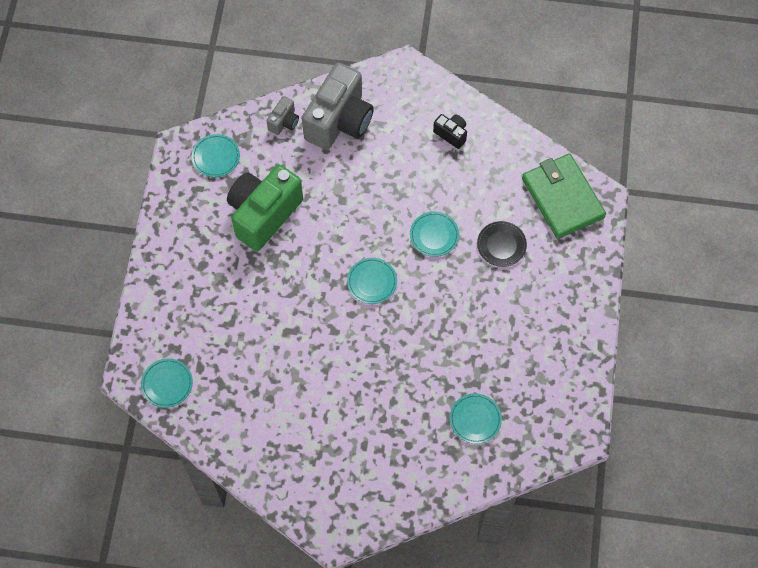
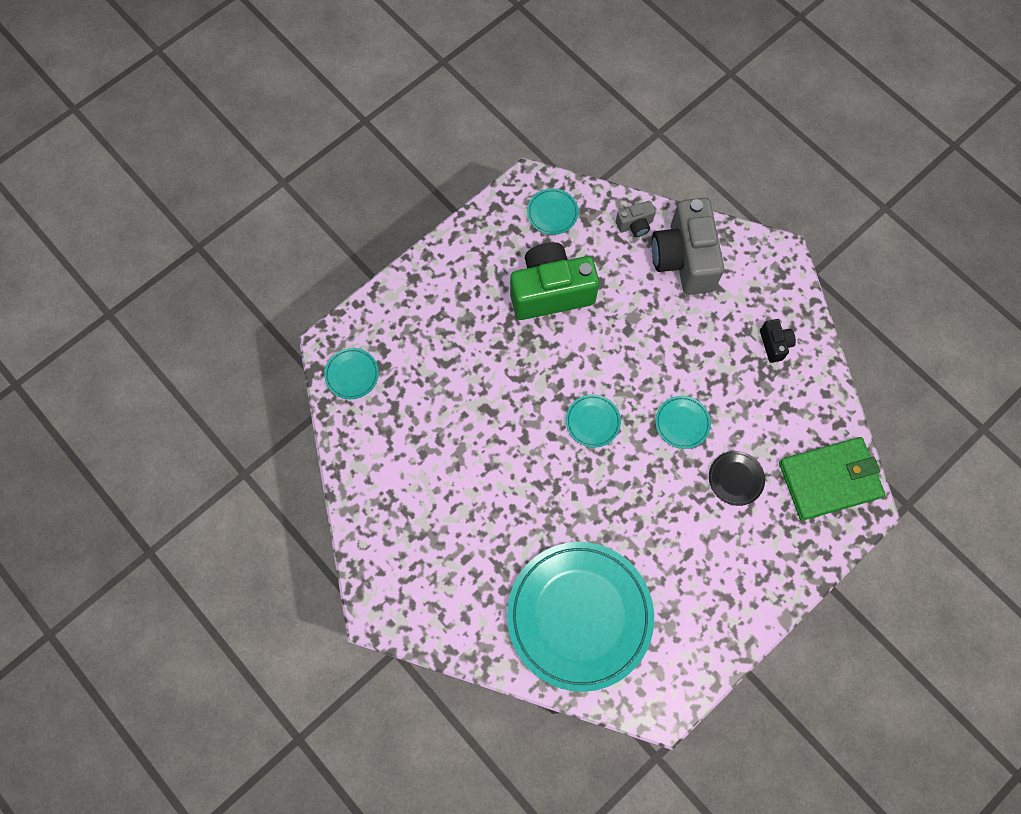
camera: 40 degrees right, 5 degrees up
grey camera [302,63,374,150] -> grey camera turned 105 degrees clockwise [652,198,724,295]
turquoise plate [450,393,502,444] -> turquoise plate [507,542,654,692], size x2.49
green wallet [522,154,606,239] -> green wallet turned 60 degrees clockwise [779,437,885,521]

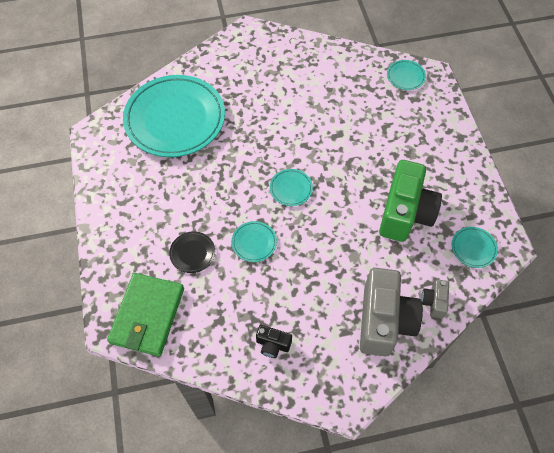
camera: 120 degrees right, 10 degrees down
grey camera [652,198,724,295] -> grey camera turned 75 degrees clockwise [360,268,423,356]

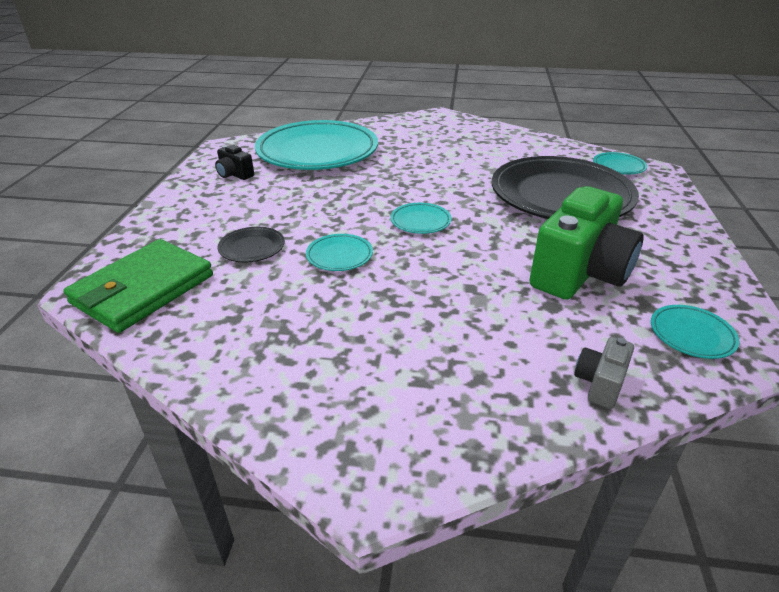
camera: 20 degrees right, 25 degrees down
black camera [256,325,292,358] -> black camera moved to [215,145,254,180]
grey camera [360,268,423,356] -> none
none -> black plate [492,156,639,219]

